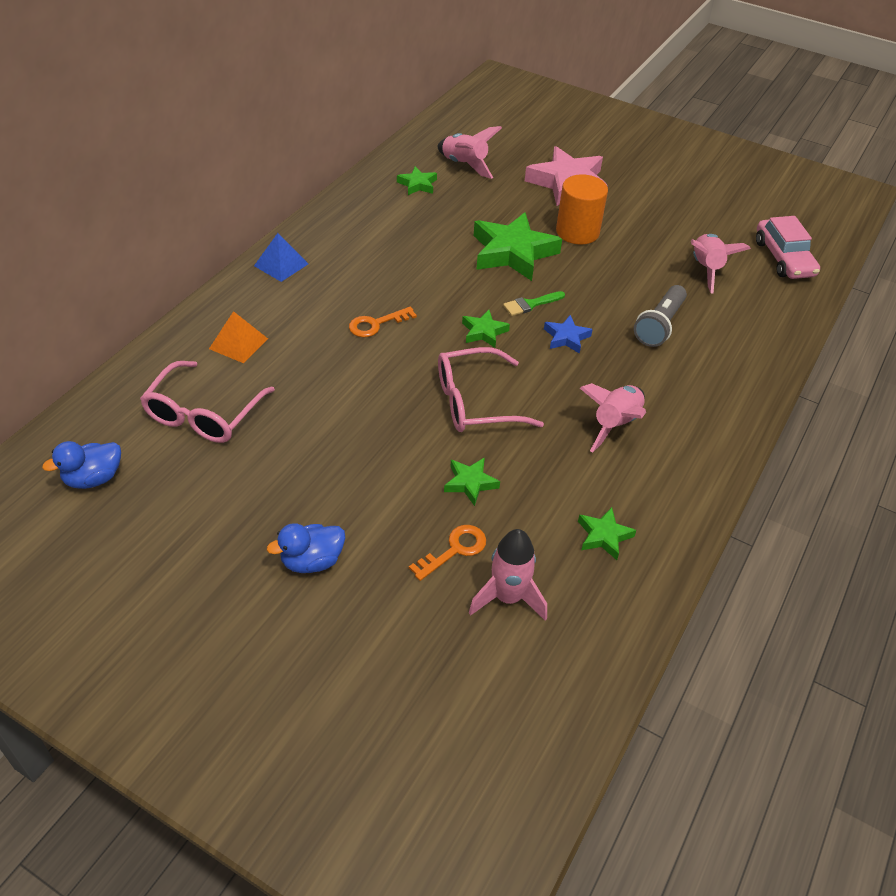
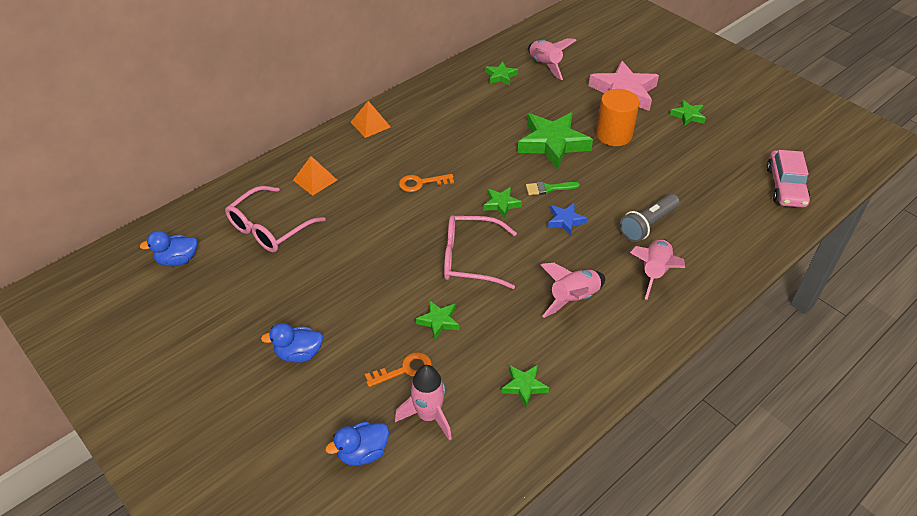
camera: 20 degrees right, 0 degrees up
blue pyramid [254,233,308,282] -> orange pyramid [351,101,390,138]
pink rocket [691,234,751,294] -> pink rocket moved to [630,239,685,300]
none -> blue duck [325,422,389,466]
none -> green star [670,100,706,126]

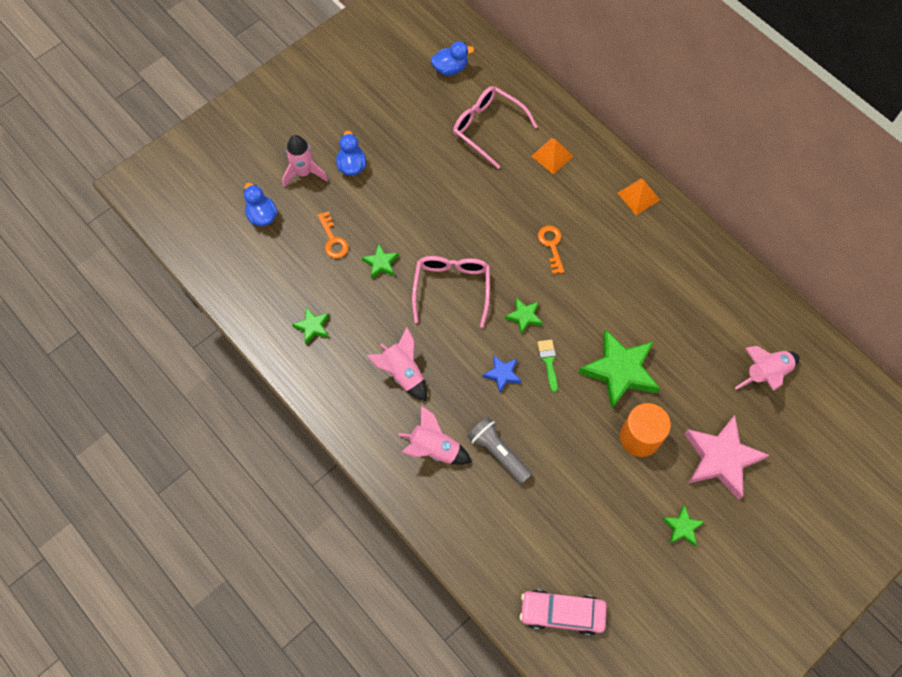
camera: 90 degrees right, 20 degrees up
blue duck [139,231,198,267] -> blue duck turned 90 degrees clockwise [431,41,474,76]
pink rocket [395,365,452,441] -> pink rocket moved to [282,135,328,188]
green star [485,62,518,85] -> none

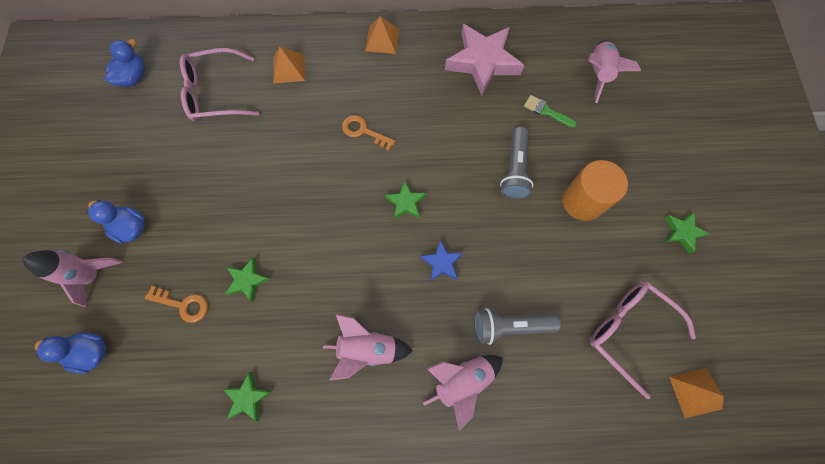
camera: 50 degrees left, 5 degrees up
pink glasses [412,256,490,328] -> pink glasses moved to [590,282,696,399]
pink car [520,590,607,636] -> orange pyramid [669,368,724,418]
green brush [538,339,558,392] -> green brush moved to [524,95,577,128]
green star [579,329,660,410] -> grey flashlight [500,127,534,199]
pink star [684,415,769,500] -> pink star moved to [445,24,524,96]

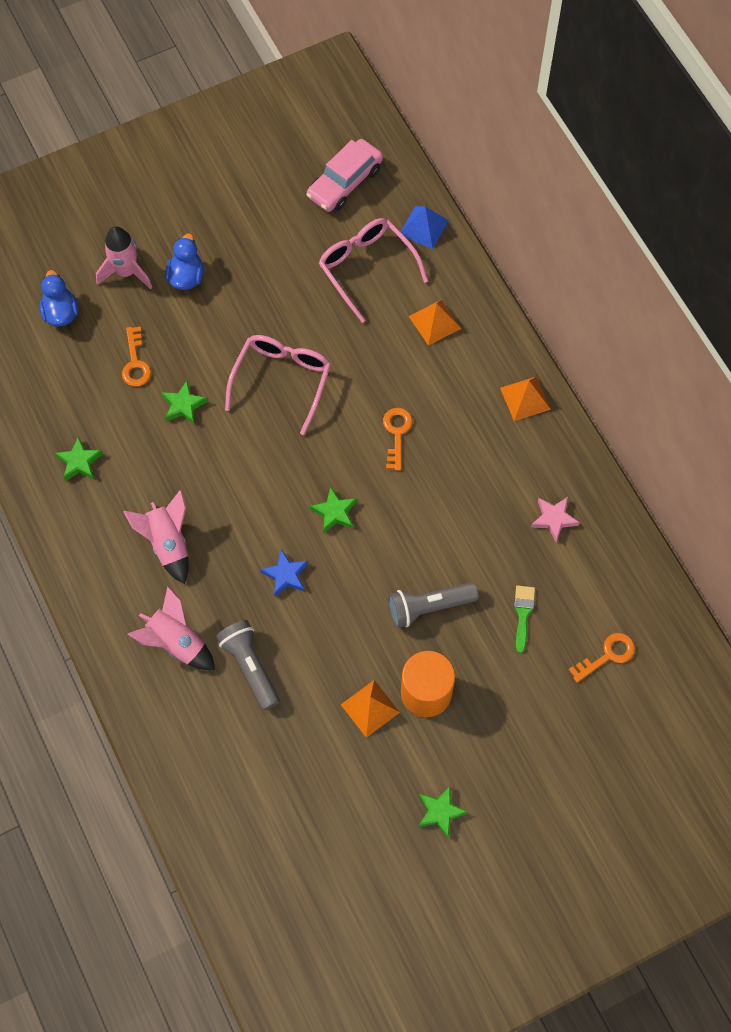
camera: 65 degrees right, 5 degrees down
blue duck [104,39,145,87] -> pink car [306,139,383,212]
pink star [445,24,524,96] -> pink star [531,497,580,542], size x0.49
pink rocket [589,40,641,103] -> orange key [569,633,635,683]
pink glasses [590,282,696,399] -> pink glasses moved to [225,335,331,435]
orange pyramid [669,368,724,418] -> orange pyramid moved to [341,680,400,738]
none -> blue pyramid [401,206,449,249]

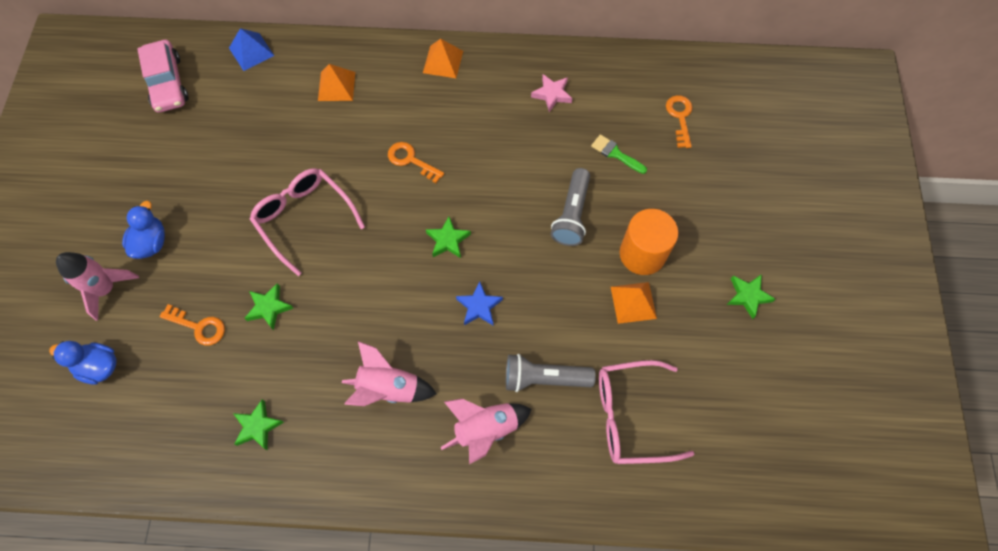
camera: 60 degrees left, 0 degrees up
blue duck [165,233,204,290] -> blue duck turned 60 degrees clockwise [122,201,165,259]
pink glasses [319,218,428,323] -> pink glasses moved to [599,360,694,464]

